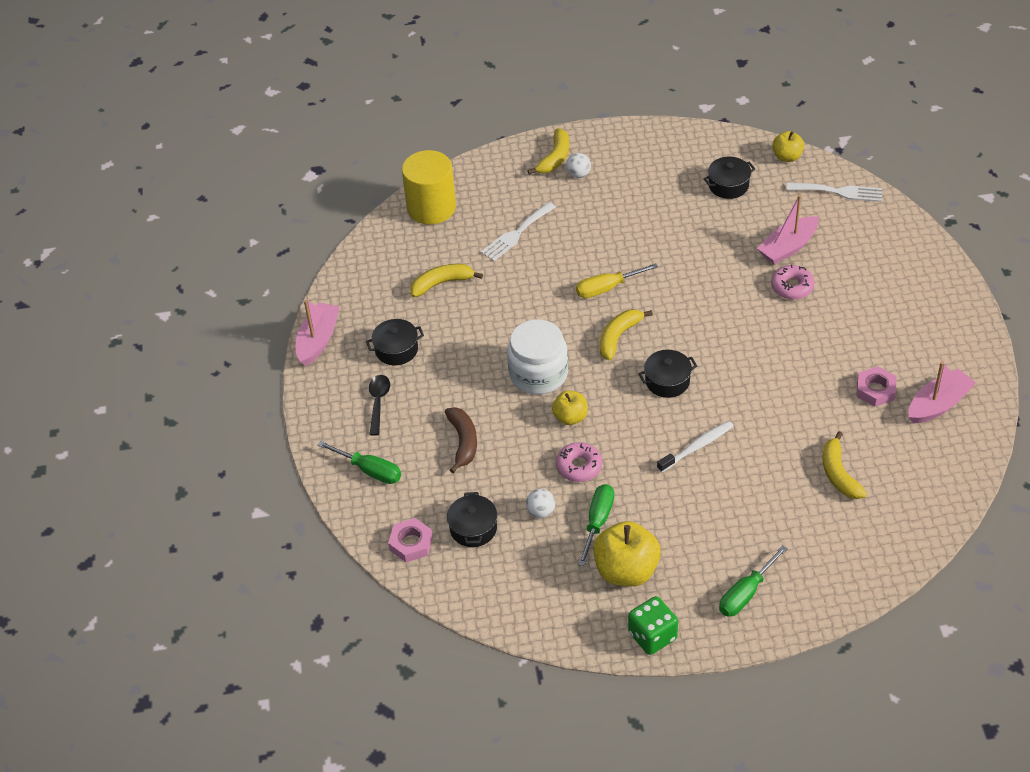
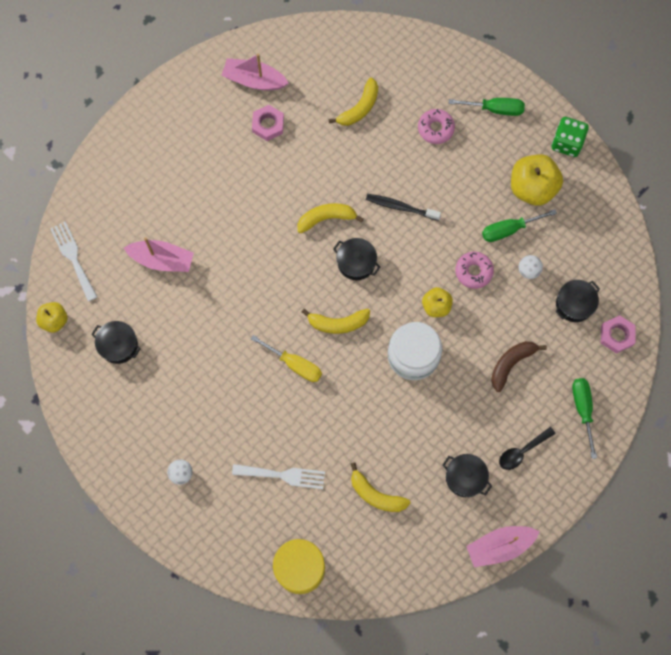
camera: 130 degrees left, 25 degrees up
yellow banana [527,129,569,175] -> yellow banana moved to [297,203,364,233]
white toothbrush [657,421,733,473] -> black toothbrush [366,194,441,221]
pink donut [771,264,815,299] -> pink donut moved to [418,109,455,144]

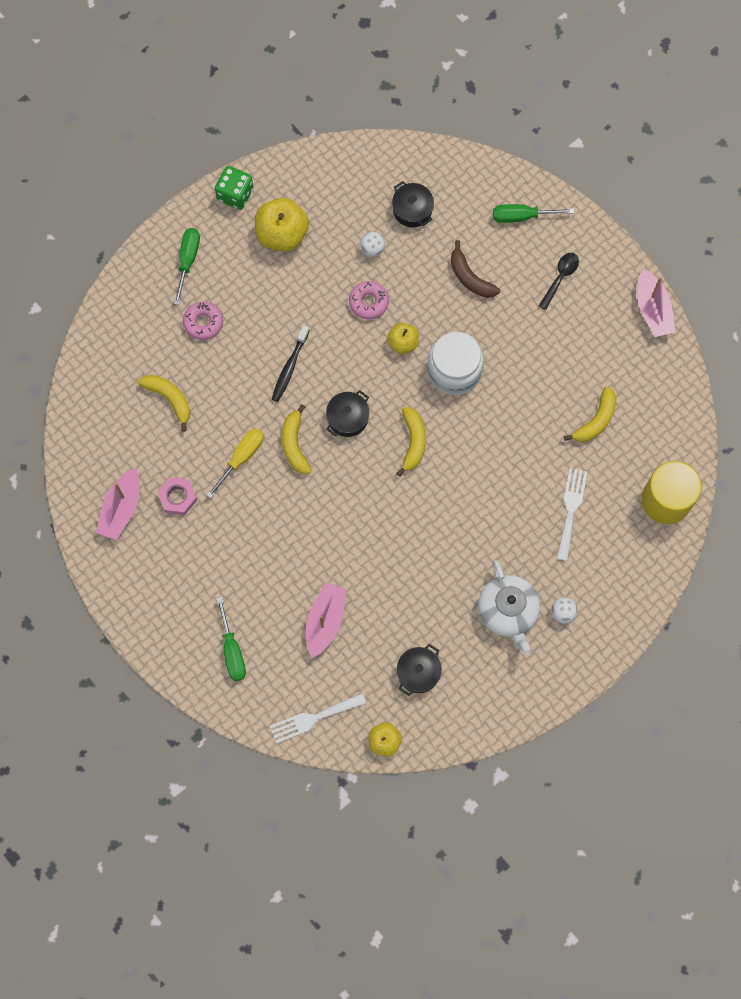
camera: 85 degrees left, 0 degrees up
yellow screwdriver [251,335,322,382] -> yellow screwdriver moved to [207,428,264,498]
black pot [443,454,492,497] -> none
green screwdriver [482,209,557,242] -> green screwdriver moved to [216,597,246,681]
black spoon [499,427,556,470] -> black spoon turned 120 degrees counterclockwise [539,253,579,310]
pink nut [601,315,636,354] -> none
none -> white teapot [478,560,540,654]

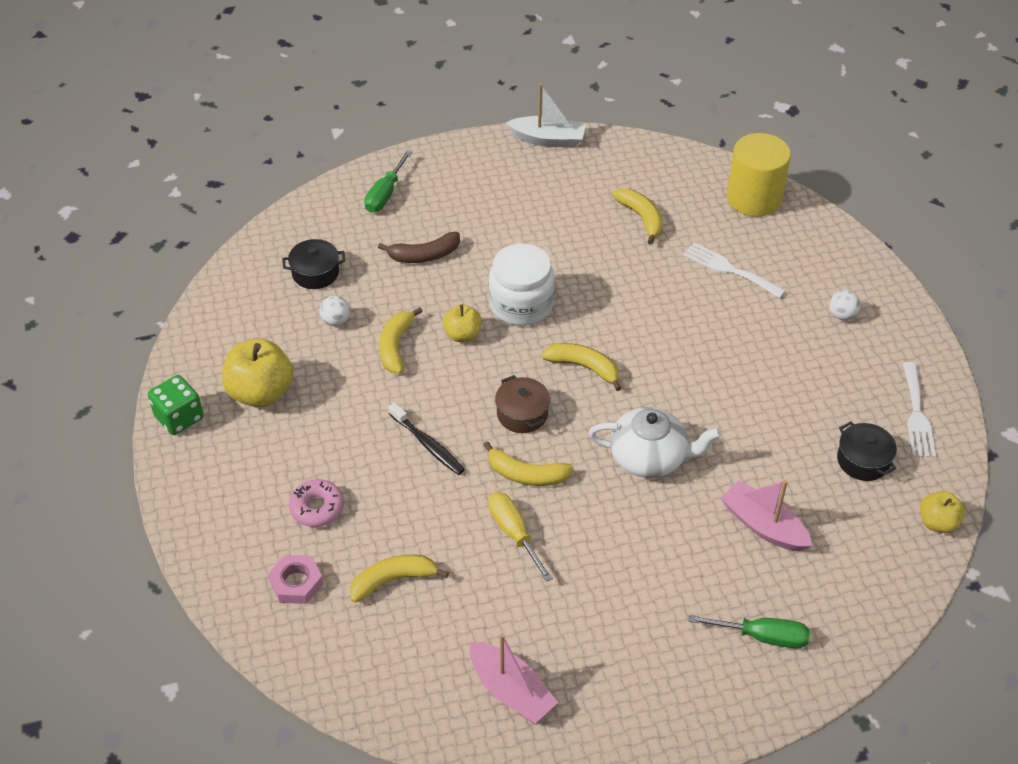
camera: 65 degrees left, 25 degrees down
pink nut [157,477,197,515] -> pink nut moved to [268,555,323,604]
green screwdriver [174,228,200,305] -> none
white fork [270,693,366,744] -> white fork moved to [902,362,936,458]
black pot [326,390,369,437] -> brown pot [495,375,550,433]
pink donut [349,281,389,319] -> yellow banana [379,307,423,374]
white teapot [478,560,540,654] -> white teapot moved to [589,407,721,478]
black spoon [539,253,579,310] -> none
pink boat [637,268,675,337] -> white boat [506,83,586,148]

